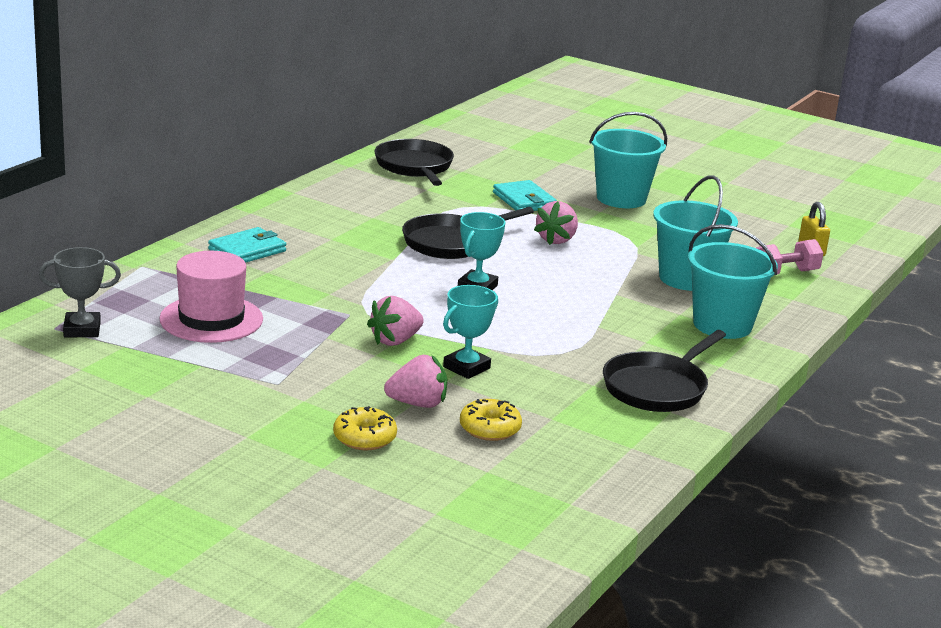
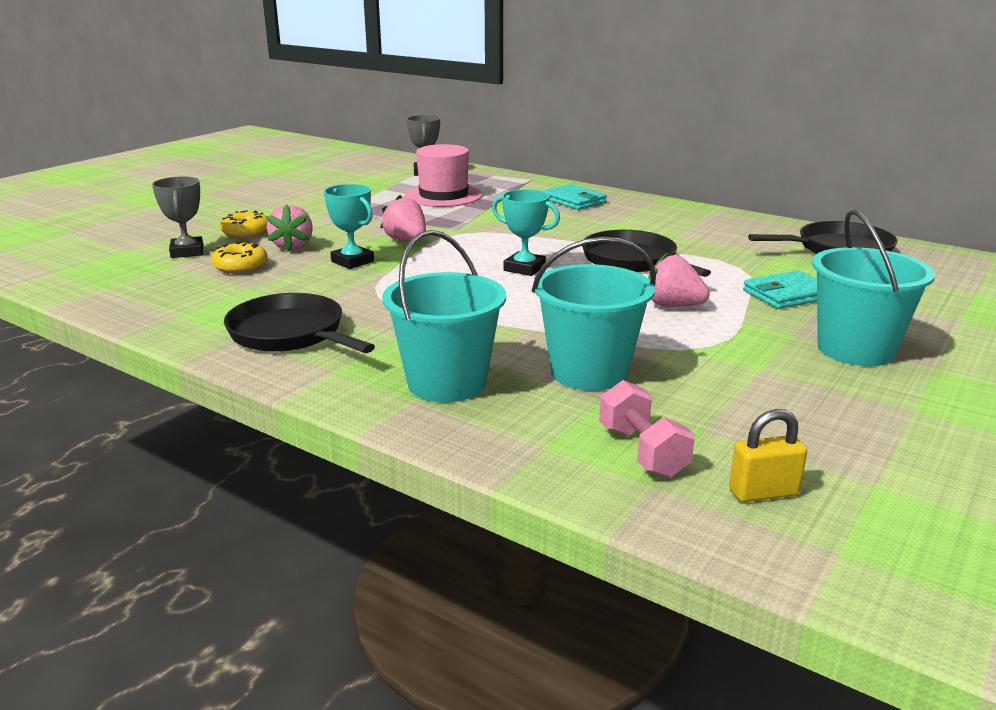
camera: 95 degrees right, 0 degrees up
none -> grey trophy [152,176,203,258]

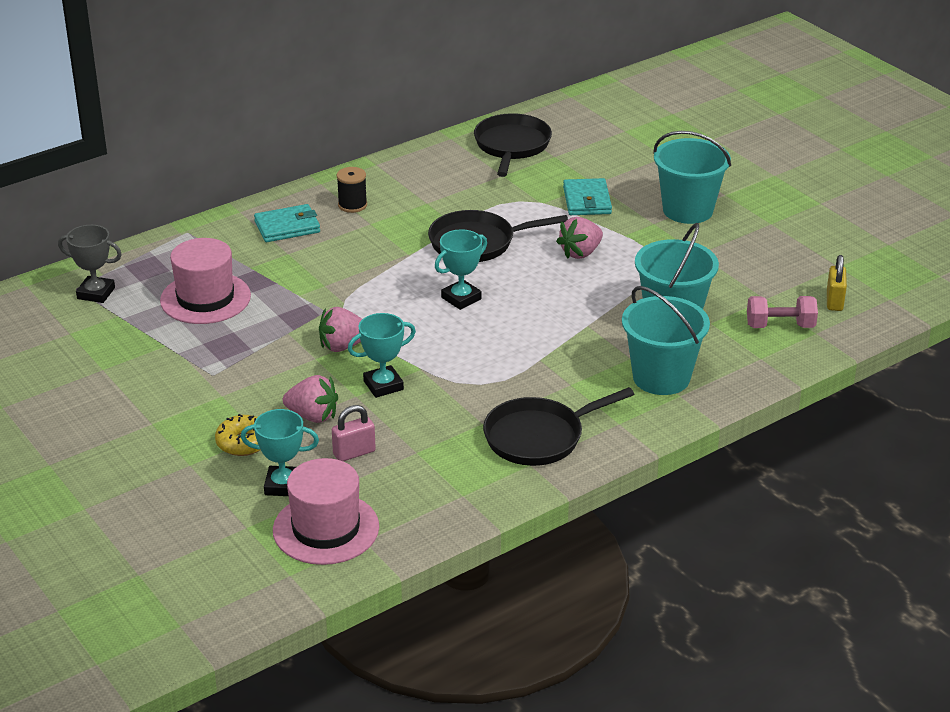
camera: 70 degrees left, 10 degrees up
grey trophy [152,176,203,258] -> turquoise trophy [241,409,319,496]
yellow donut [211,241,268,273] -> pink padlock [332,405,376,461]
none -> pink hat [273,458,379,565]
none -> black spool [337,167,367,213]

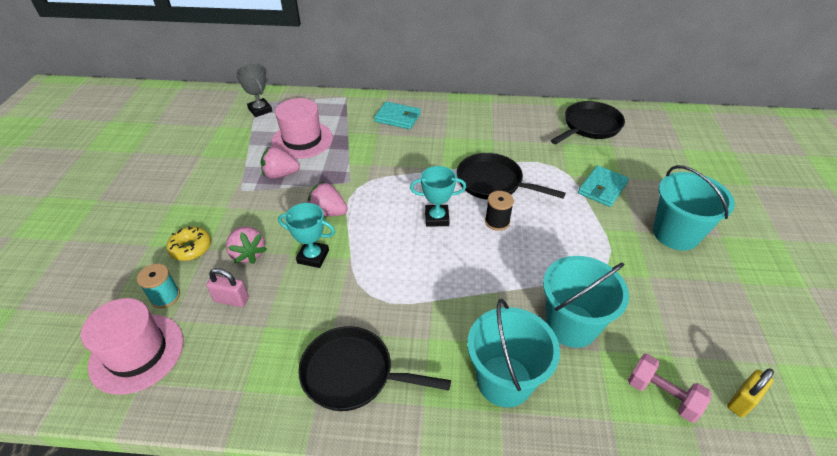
camera: 40 degrees right, 10 degrees up
turquoise trophy [241,409,319,496] -> turquoise spool [137,264,180,308]
black spool [337,167,367,213] -> black spool moved to [485,191,514,231]
pink strawberry [556,217,603,259] -> pink strawberry moved to [261,146,300,179]

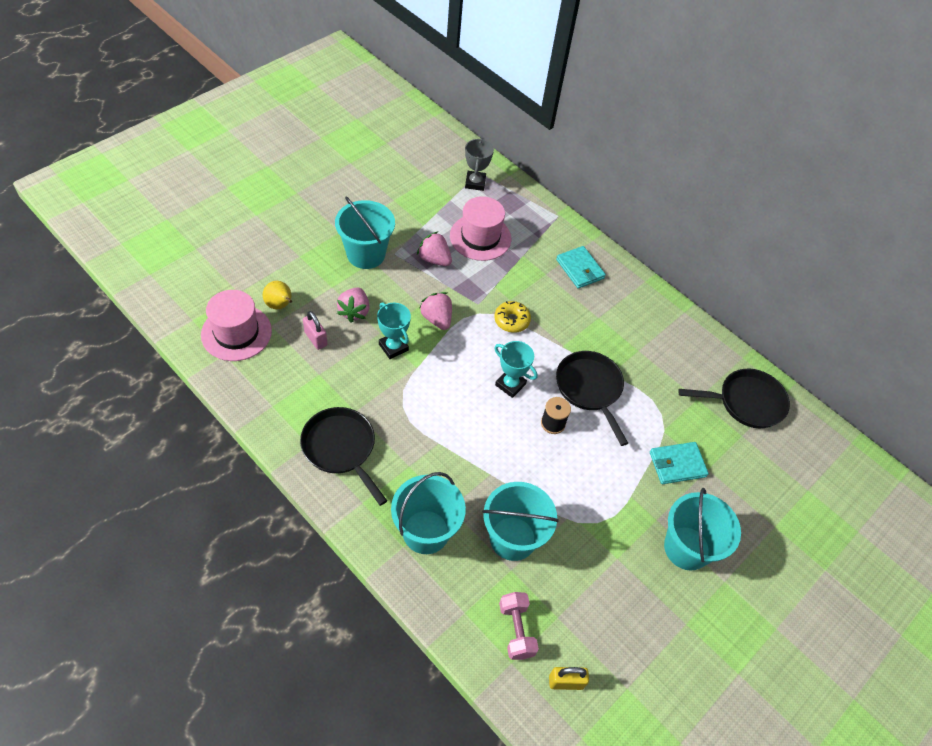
camera: 35 degrees right, 10 degrees up
turquoise spool [137,264,180,308] -> yellow pear [263,281,292,309]
yellow donut [167,226,211,261] -> yellow donut moved to [494,301,531,333]
none -> turquoise bucket [335,196,395,269]

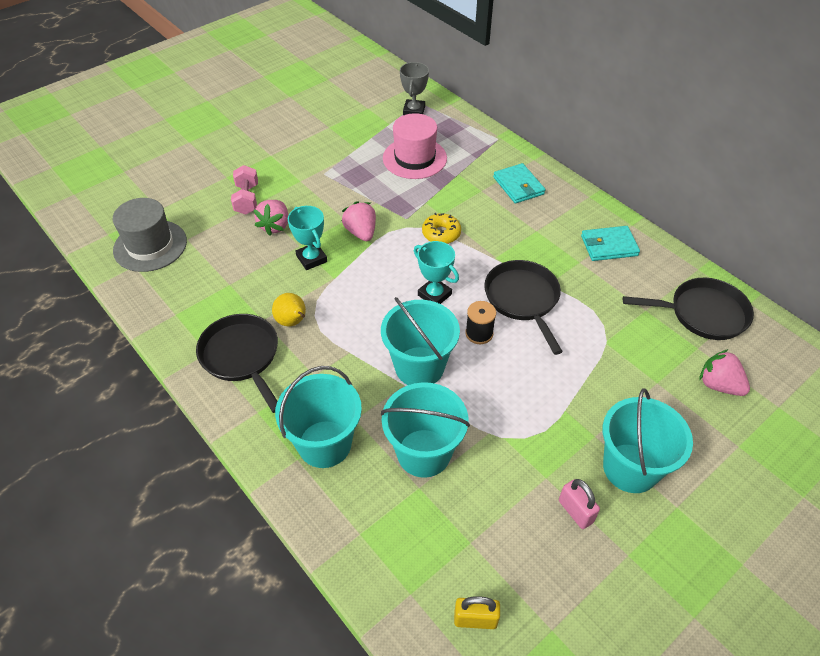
camera: 10 degrees right, 5 degrees down
pink hat [201,290,272,361] -> grey hat [113,198,187,272]
yellow pear [263,281,292,309] -> yellow pear moved to [272,293,306,327]
pink padlock [303,311,327,350] -> pink padlock moved to [559,479,600,529]
turquoise bucket [335,196,395,269] -> turquoise bucket moved to [381,297,460,385]
pink strawberry [417,231,452,266] -> pink strawberry moved to [699,349,750,396]
pink dumbbell [499,592,539,660] -> pink dumbbell moved to [231,165,258,215]
turquoise wallet [650,442,709,484] -> turquoise wallet moved to [581,226,640,261]

